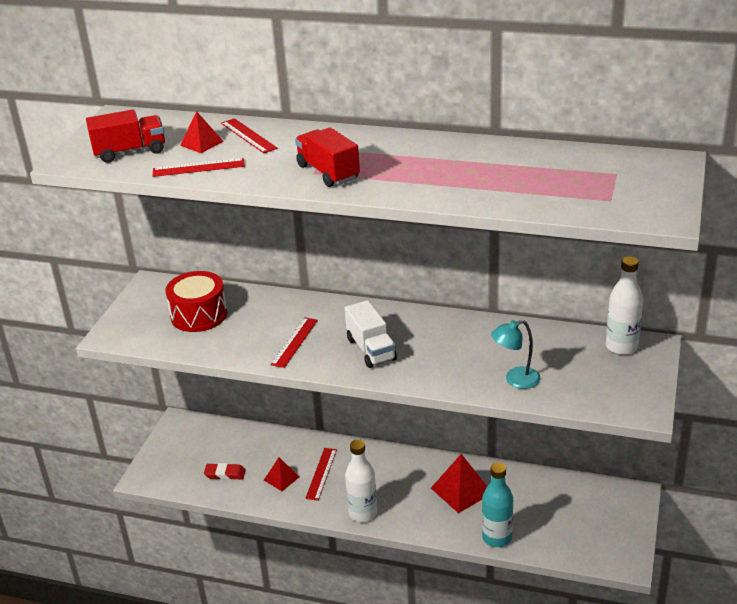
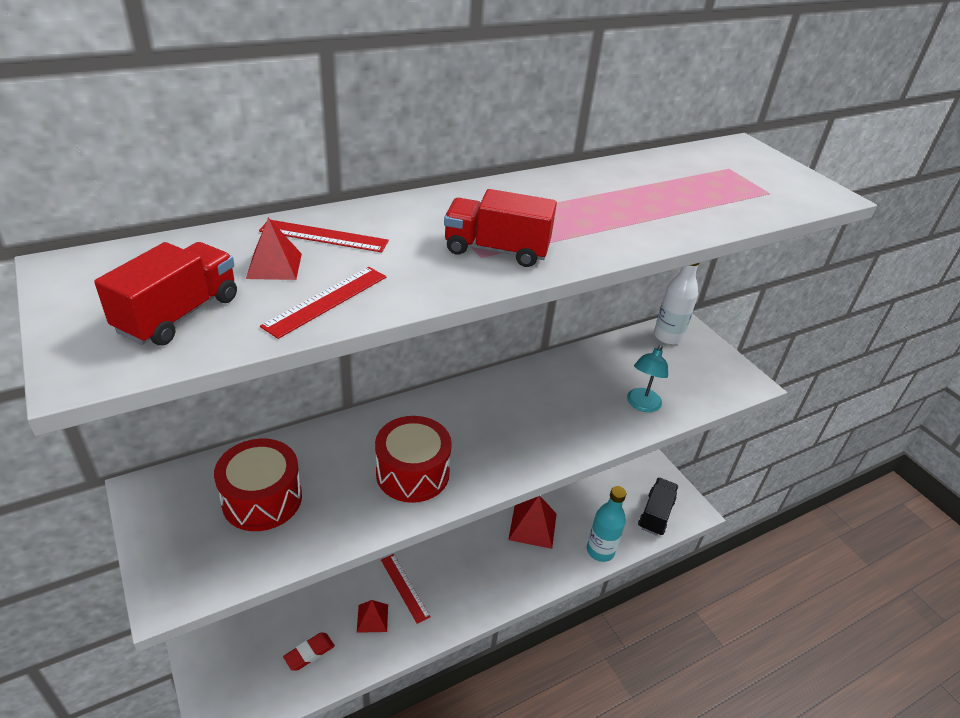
camera: 50 degrees left, 5 degrees up
red ruler [271,317,318,368] -> red drum [375,416,452,503]
white truck [345,300,397,368] -> none
white bottle [345,439,377,522] -> none
none -> black truck [638,478,679,536]

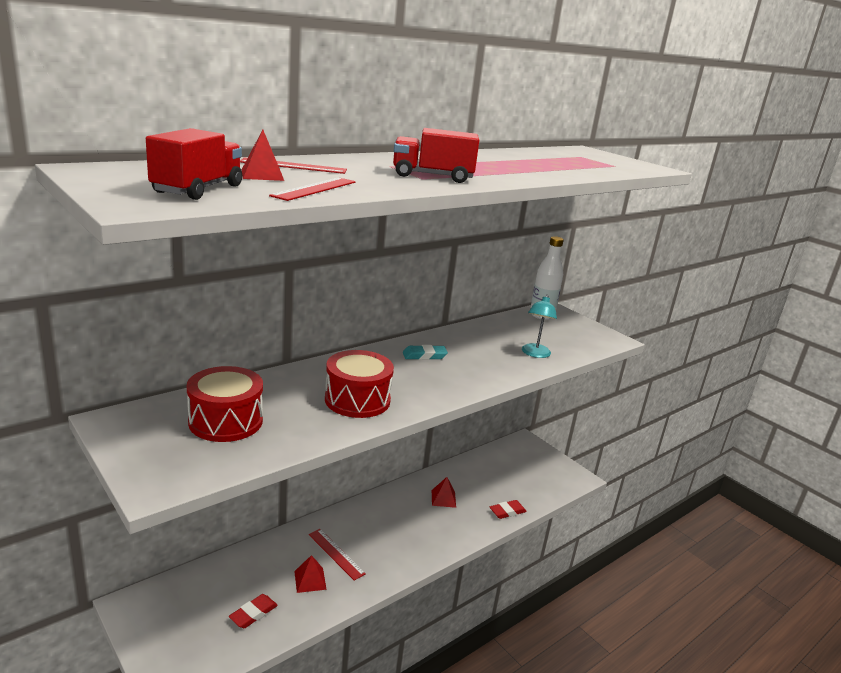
camera: 10 degrees left, 15 degrees down
red pyramid [508,496,557,549] -> red pyramid [432,477,456,508], size x0.60
turquoise bottle [587,486,626,562] -> red eraser [490,500,527,519]
black truck [638,478,679,536] -> none
none -> turquoise eraser [403,345,448,360]

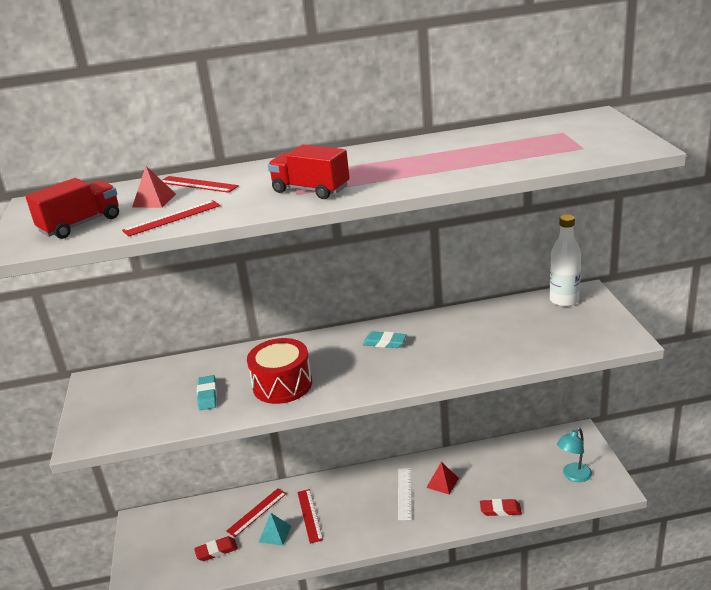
camera: 35 degrees right, 5 degrees up
red drum [187,366,263,442] -> none
red pyramid [294,555,327,593] -> turquoise pyramid [259,513,291,546]
turquoise lamp [522,295,557,358] -> turquoise lamp moved to [557,428,592,482]
none -> turquoise eraser [197,375,217,410]
none -> red ruler [226,488,287,537]
none -> white ruler [398,468,412,520]

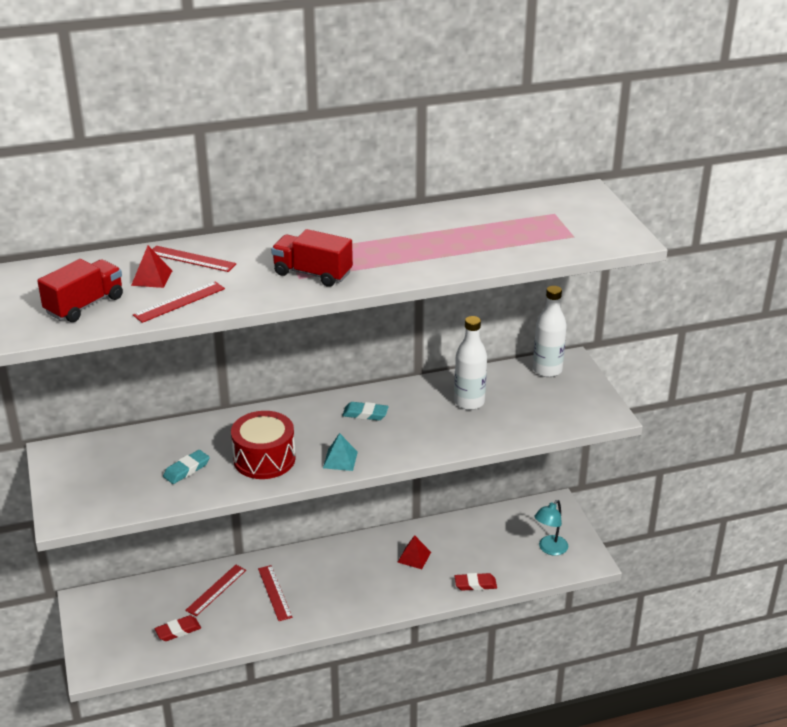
camera: 10 degrees left, 5 degrees up
turquoise eraser [197,375,217,410] -> turquoise eraser turned 60 degrees clockwise [163,450,210,484]
turquoise pyramid [259,513,291,546] -> turquoise pyramid moved to [323,433,358,471]
white ruler [398,468,412,520] -> none
none -> white bottle [454,316,487,410]

